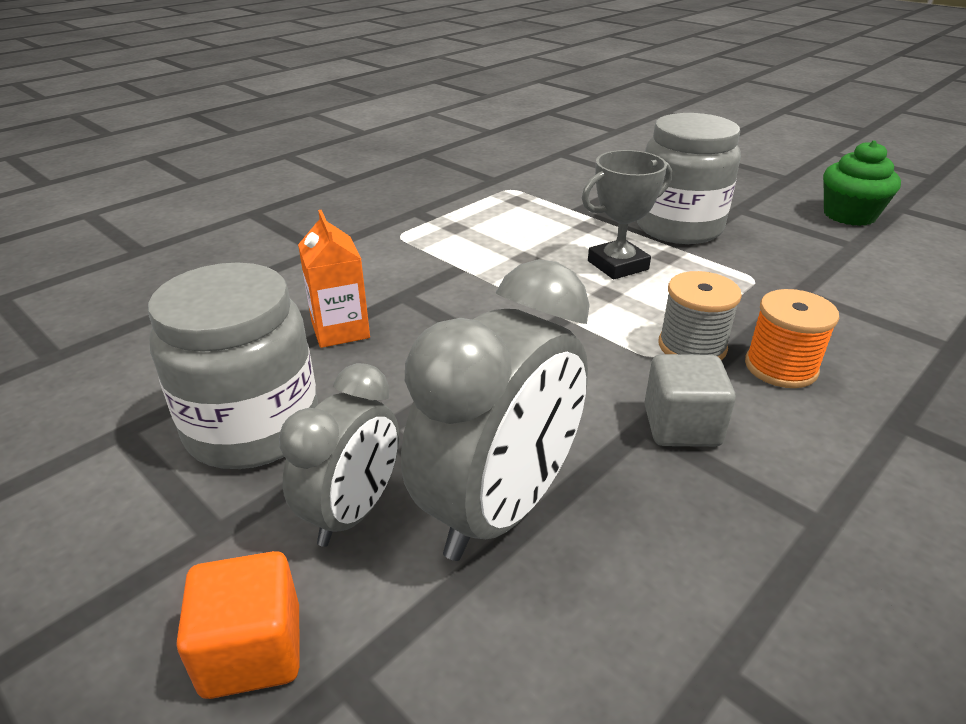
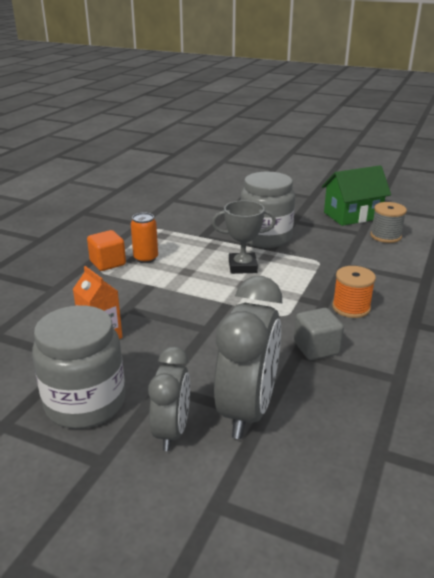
camera: 20 degrees left, 5 degrees down
orange cube [176,551,300,699] -> orange cube moved to [87,230,126,271]
grey trophy [582,150,672,279] -> grey trophy turned 45 degrees clockwise [212,200,276,274]
grey spool [659,271,742,360] -> grey spool moved to [370,202,407,243]
green cupcake [823,140,901,226] -> green house [322,165,391,226]
none -> orange can [131,213,158,263]

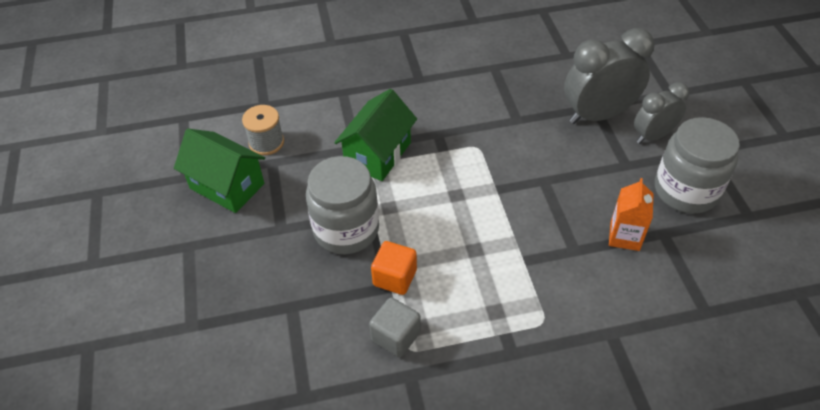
camera: 125 degrees left, 20 degrees up
orange cube [87,230,126,271] -> orange cube moved to [371,241,417,295]
orange can [131,213,158,263] -> none
grey trophy [212,200,276,274] -> none
grey cube [294,308,344,360] -> grey cube moved to [369,297,421,357]
orange spool [332,266,376,318] -> none
none -> green house [334,89,417,181]

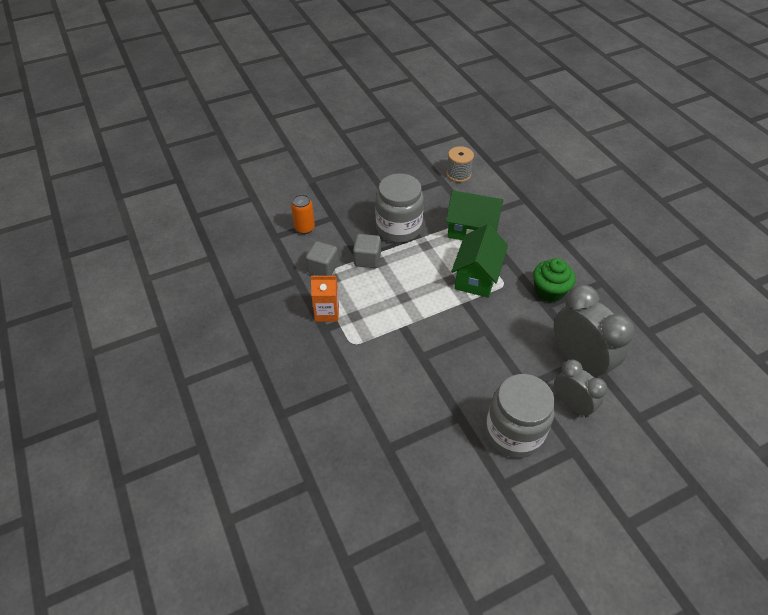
camera: 75 degrees right, 0 degrees up
green house [174,129,265,213] -> green house moved to [451,224,508,298]
orange cube [371,241,417,295] -> grey cube [353,234,381,268]
orange carton [609,178,653,251] -> orange carton moved to [311,276,339,322]
none -> orange can [291,194,315,234]
none -> green cupcake [533,258,576,302]

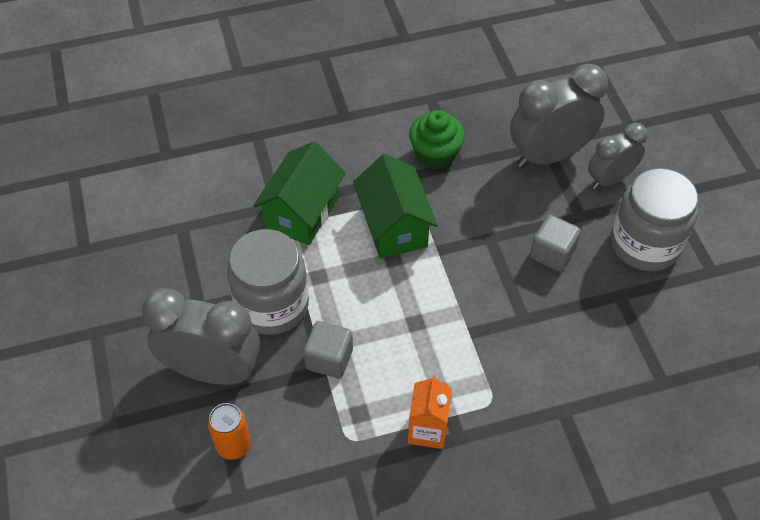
camera: 80 degrees left, 5 degrees up
grey cube [306,241,339,276] -> grey cube moved to [530,215,581,272]
grey spool [446,146,474,182] -> none
green house [451,224,508,298] -> green house turned 45 degrees clockwise [353,154,438,259]
none -> grey clock [142,289,260,385]

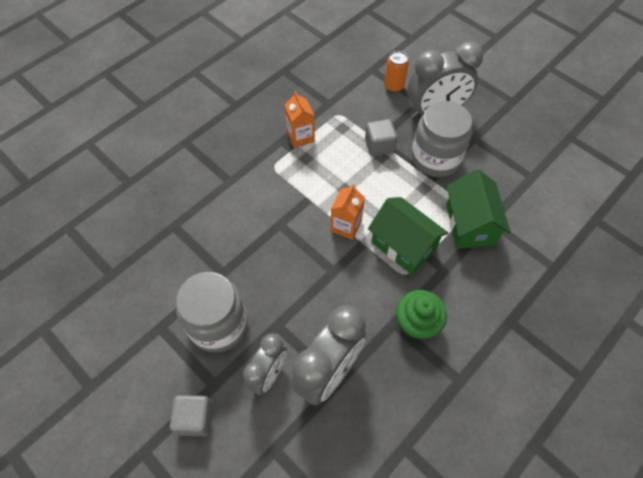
camera: 150 degrees right, 5 degrees up
grey cube [530,215,581,272] -> grey cube moved to [170,395,213,436]
none -> orange carton [330,184,365,240]

